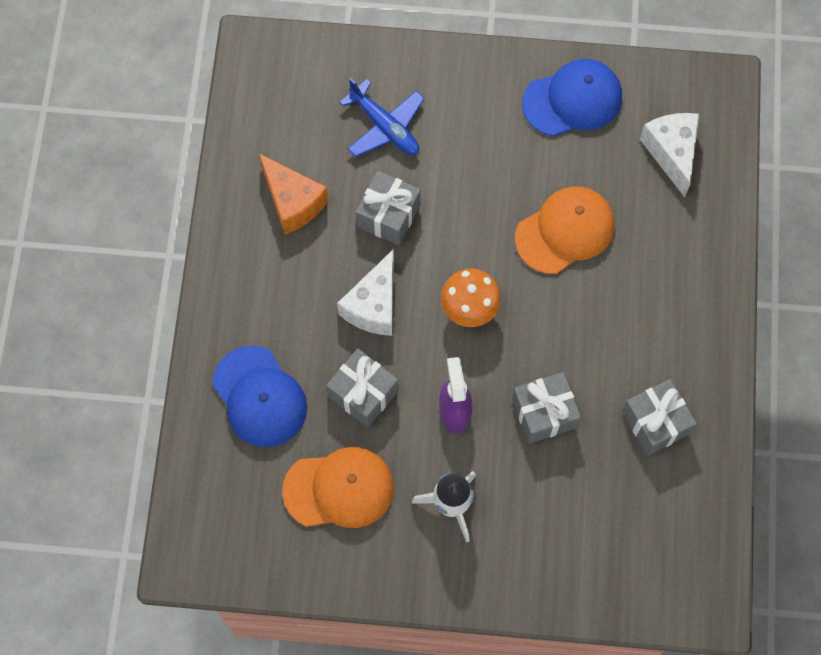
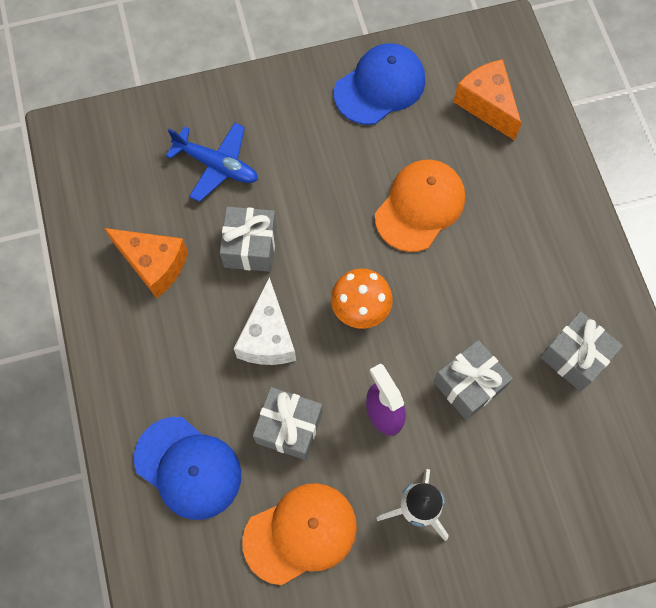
camera: 20 degrees left, 0 degrees up
white cheese [640,113,699,197] -> orange cheese [454,59,522,141]

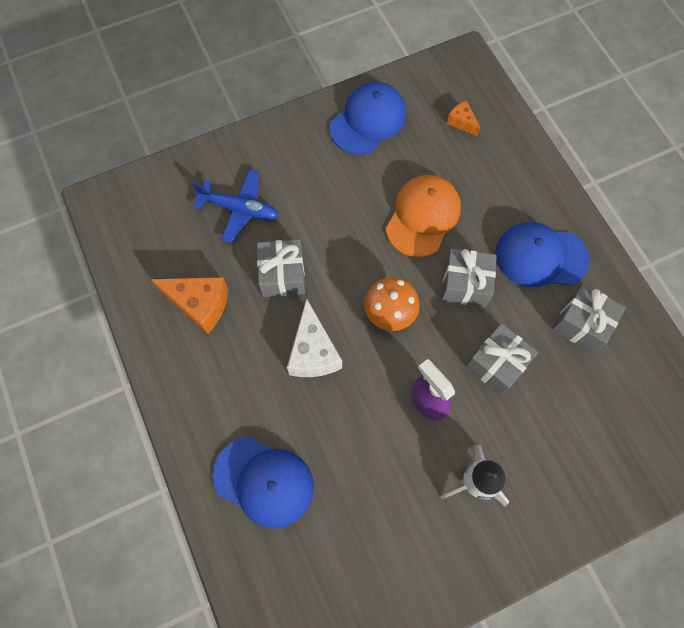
camera: 10 degrees left, 0 degrees up
orange cap [242,483,357,585] -> none
grey gift [253,387,322,460] -> grey gift moved to [441,248,497,307]
orange cheese [454,59,522,141] -> orange cheese [447,100,480,136], size x0.53
none -> blue cap [495,222,590,287]

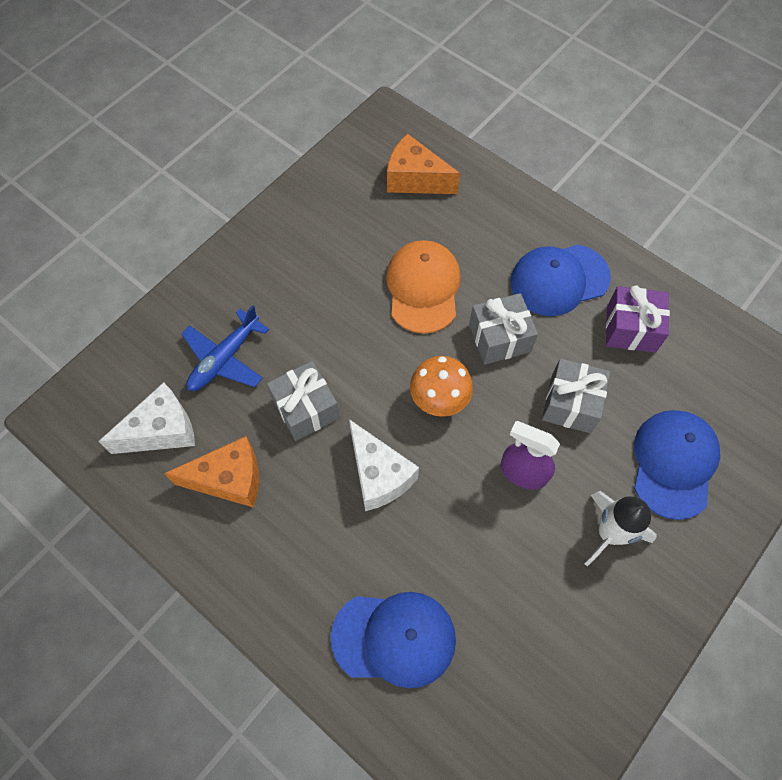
camera: 25 degrees left, 5 degrees down
blue plane [192,170,279,243] -> blue plane turned 135 degrees clockwise [181,305,269,391]
blue cap [329,82,406,155] -> blue cap moved to [634,410,720,520]
orange cheese [447,100,480,136] -> orange cheese [387,134,460,194], size x1.88
grey gift [552,283,626,353] -> purple gift [606,285,670,353]
none -> white cheese [98,382,195,454]

